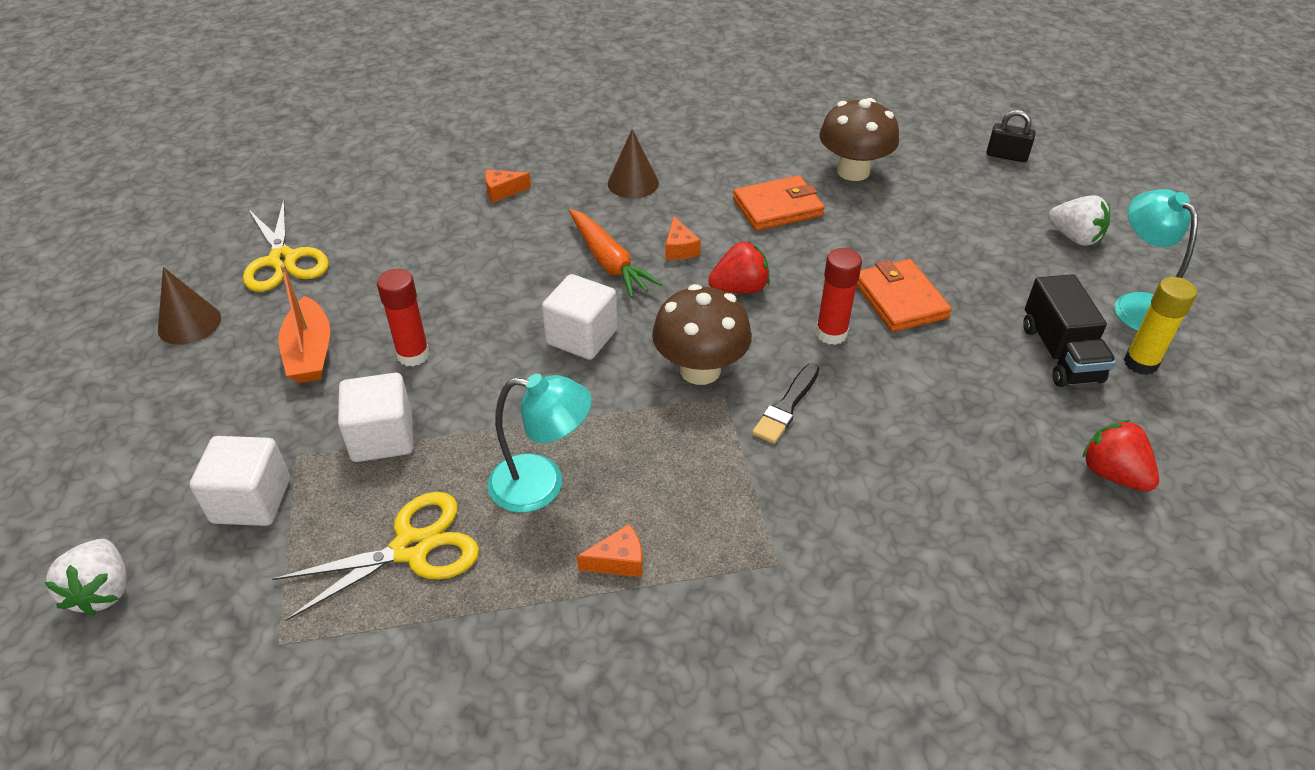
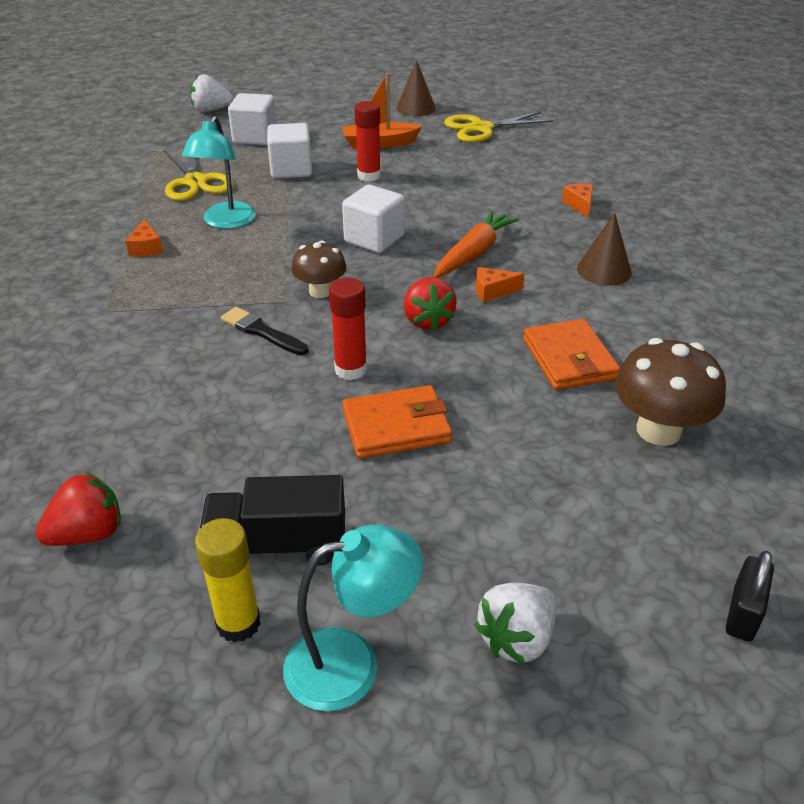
camera: 95 degrees right, 5 degrees down
orange carrot [569,209,662,298] -> orange carrot turned 150 degrees clockwise [433,210,519,278]
brown mushroom [652,284,752,385] -> brown mushroom [291,241,346,298], size x0.64

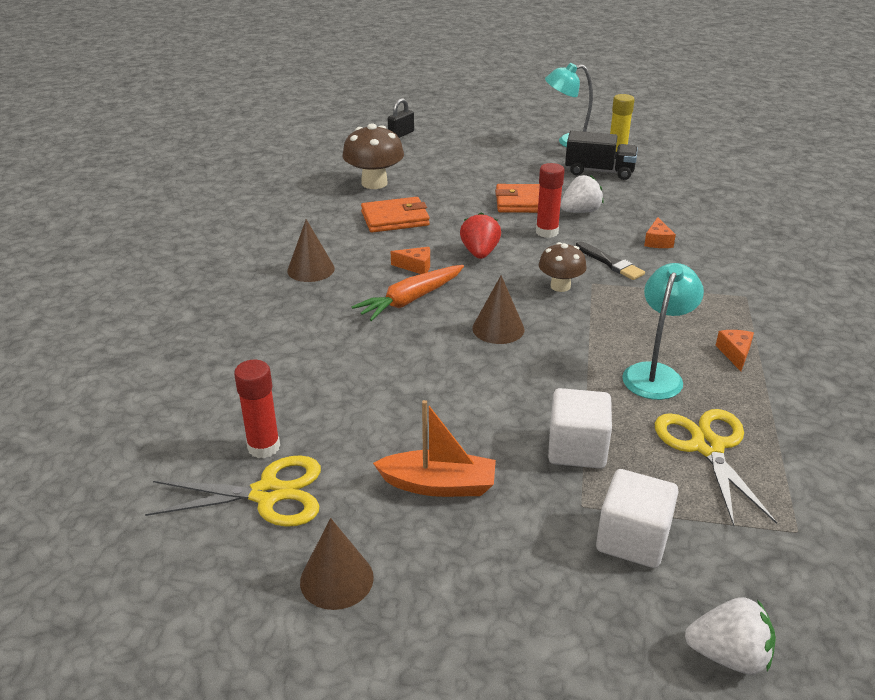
camera: 165 degrees left, 5 degrees down
red strawberry [36,472,121,546] -> none
white cube [342,185,405,253] -> brown cone [472,276,525,344]
red glue stick [354,101,381,182] -> red glue stick moved to [234,360,280,458]
white strawberry [474,583,557,664] -> white strawberry moved to [560,175,603,213]
orange wallet [523,319,620,390] -> orange wallet turned 75 degrees clockwise [361,197,430,233]
orange cheese [562,184,593,218] -> orange cheese moved to [644,217,676,248]

